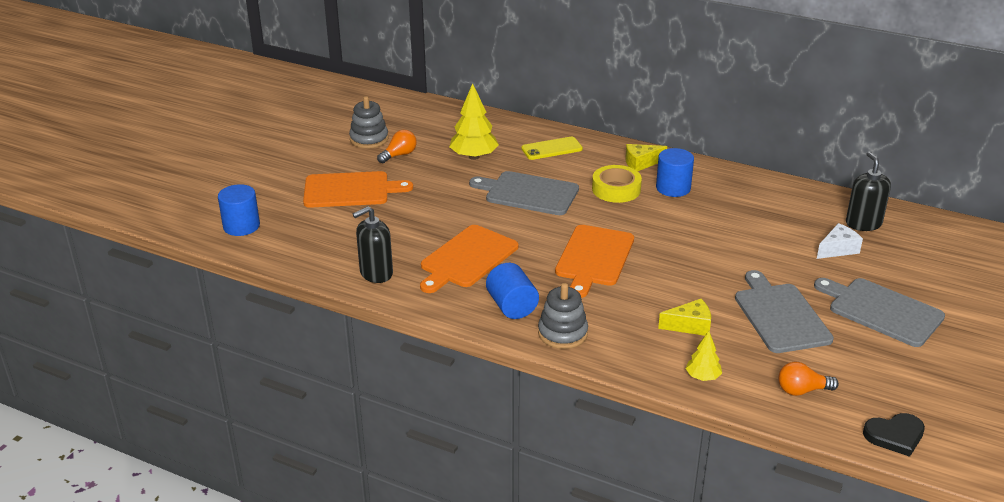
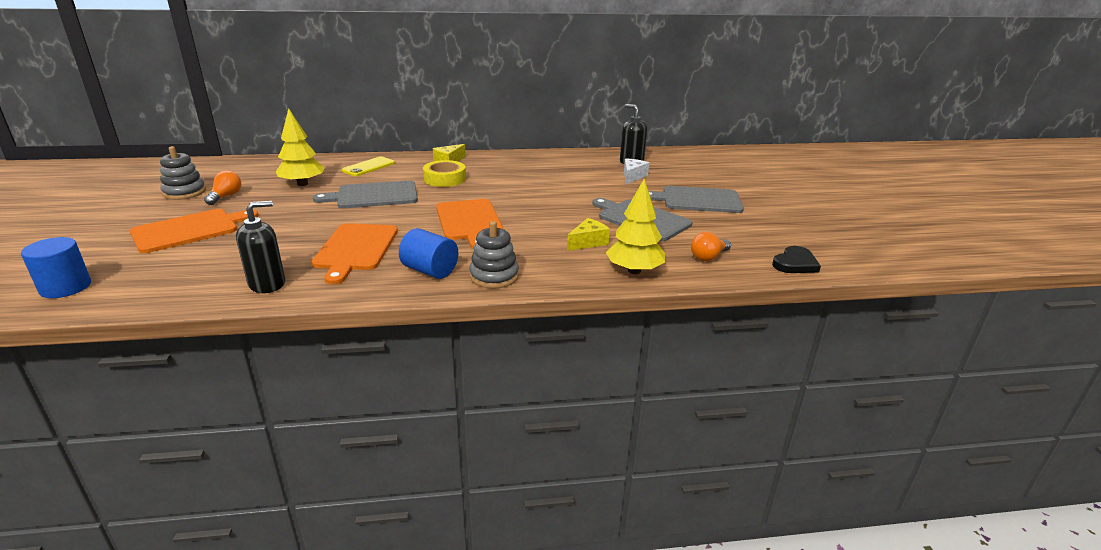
camera: 35 degrees left, 5 degrees down
black soap dispenser [353,206,393,283] -> black soap dispenser turned 150 degrees counterclockwise [236,201,285,293]
blue cylinder [656,148,694,197] -> none
yellow tree [686,331,722,381] -> yellow tree [606,179,665,274], size x1.80

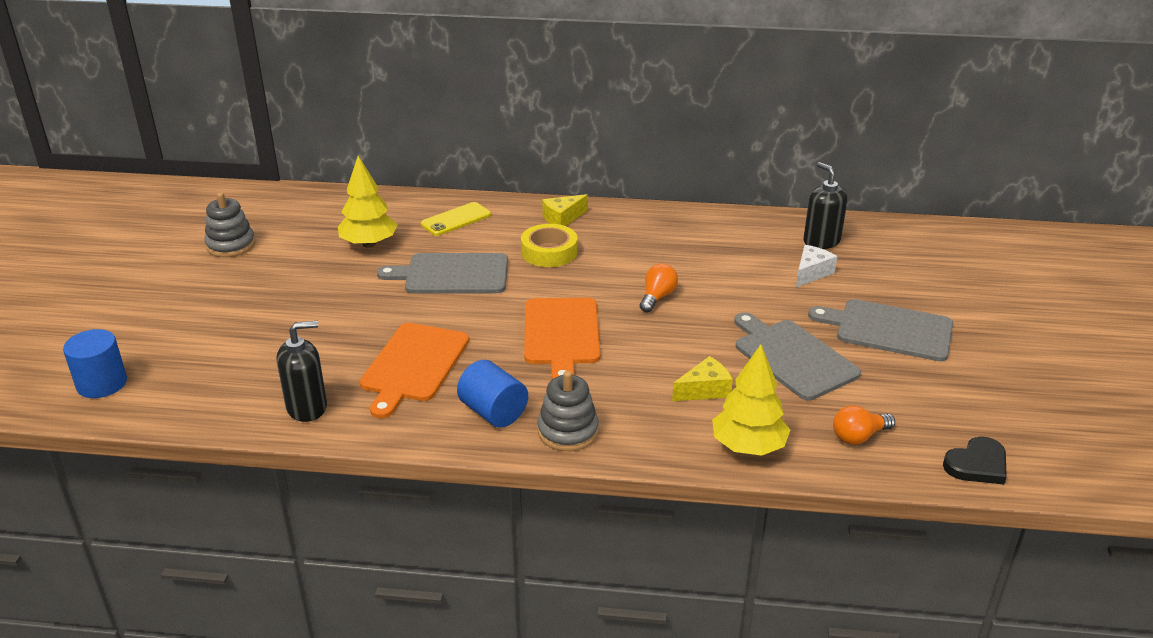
camera: 15 degrees right, 5 degrees up
orange cutting board [130,209,259,253] -> none
orange light bulb [204,171,241,205] -> orange light bulb moved to [640,263,678,312]

